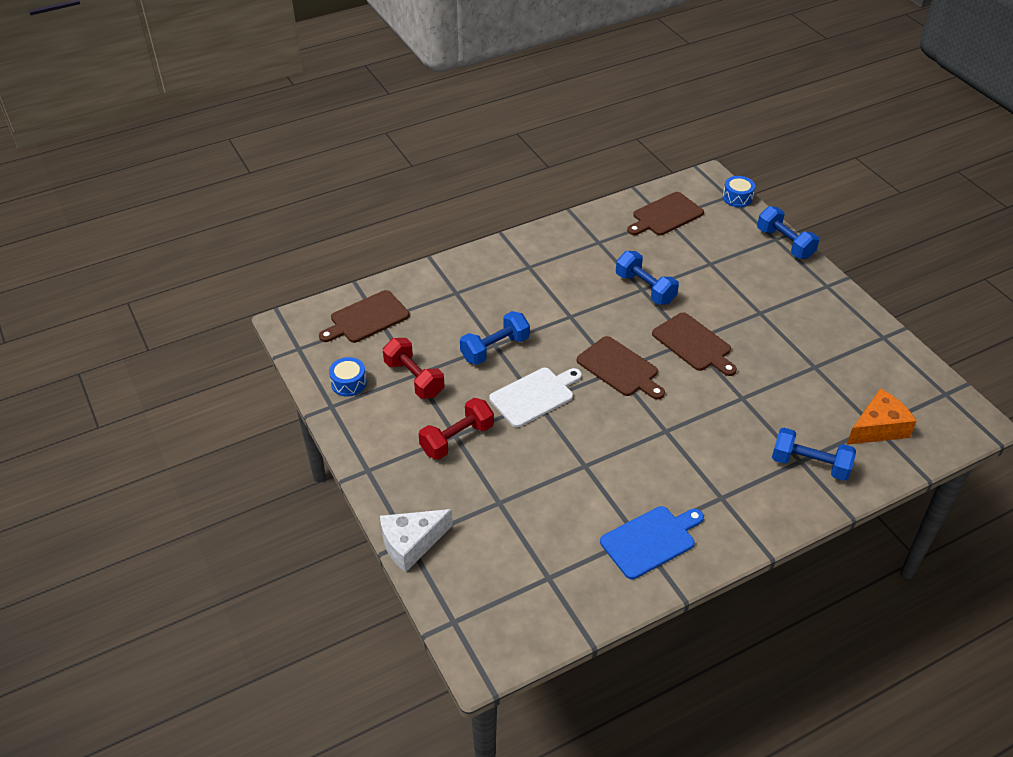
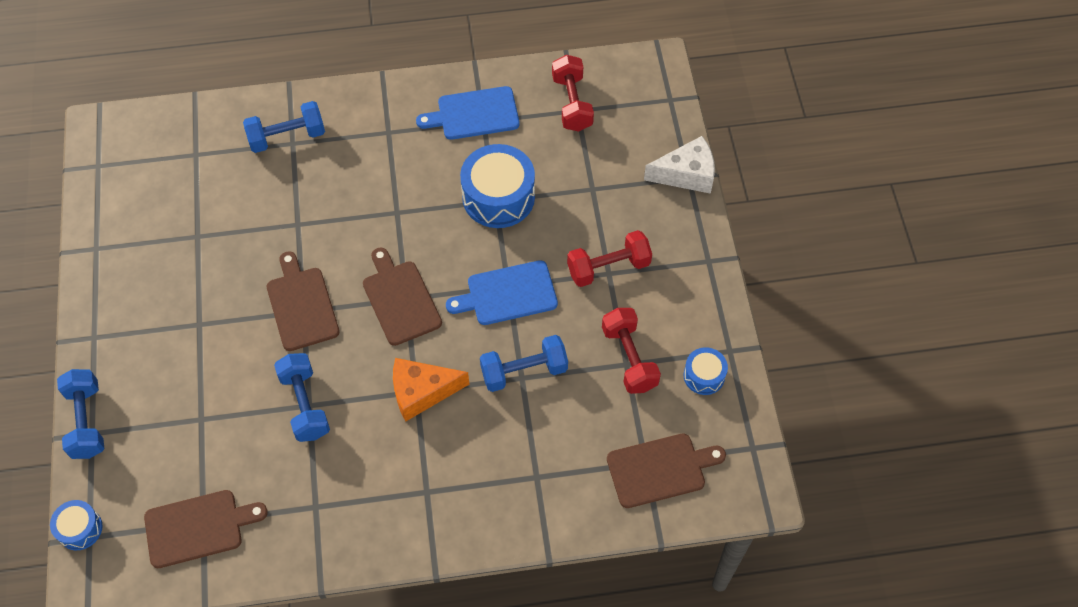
camera: 160 degrees left, 15 degrees up
white cutting board [489,368,582,427] -> blue cutting board [446,260,558,325]
blue dumbbell [772,427,856,481] -> blue dumbbell turned 60 degrees counterclockwise [243,101,325,153]
orange cheese [847,389,917,445] -> orange cheese moved to [393,358,469,421]
none -> blue drum [460,144,535,228]
none -> red dumbbell [552,55,594,132]

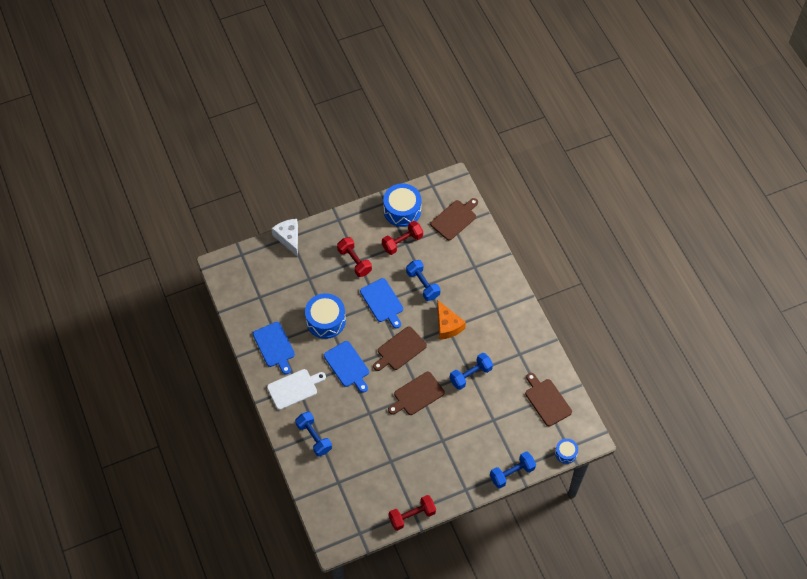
camera: 105 degrees left, 0 degrees up
red dumbbell [552,55,594,132] -> red dumbbell moved to [389,495,436,531]
brown cutting board [607,434,726,508] -> brown cutting board turned 75 degrees clockwise [430,198,478,240]
blue drum [684,347,728,395] -> blue drum [383,183,421,227], size x1.89
none -> white cutting board [267,369,326,410]
none -> blue cutting board [324,341,369,393]

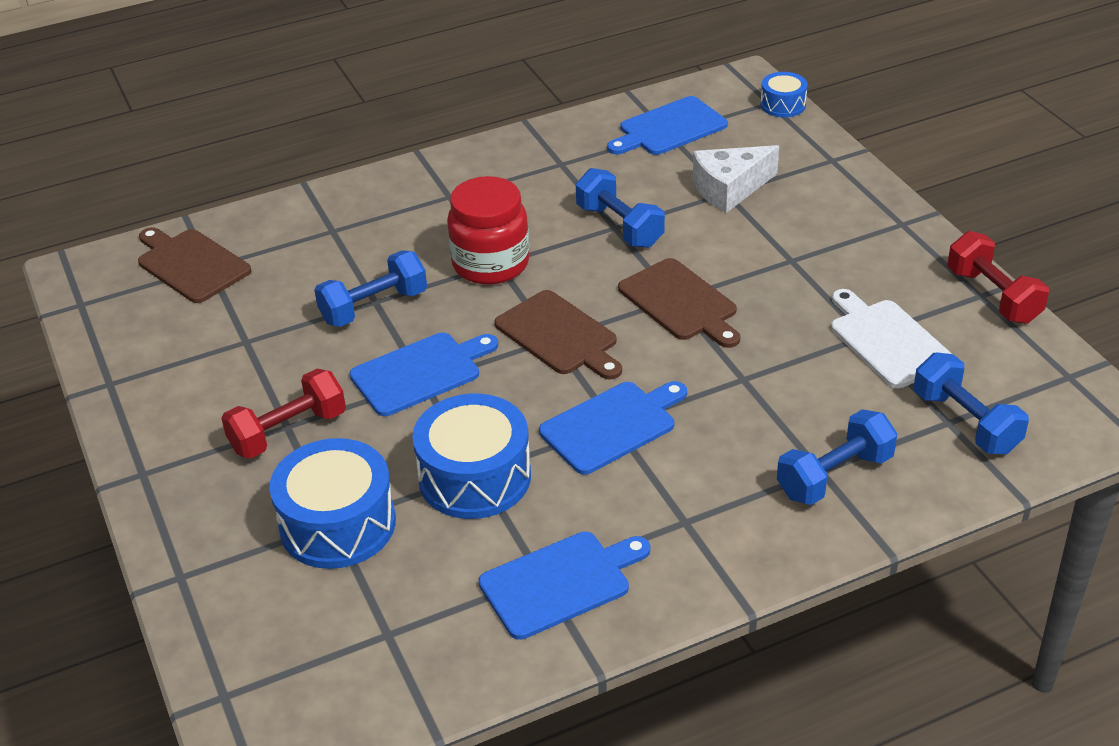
camera: 90 degrees left, 20 degrees down
white cutting board [267,369,326,410] -> white cutting board moved to [831,289,952,388]
white cheese [271,219,298,257] -> white cheese moved to [693,145,779,213]
red dumbbell [382,221,423,255] -> none
blue drum [383,183,421,227] -> blue drum moved to [269,438,396,569]
orange cheese [437,301,466,340] -> red jar [447,176,529,285]
blue dumbbell [490,451,536,489] -> blue dumbbell moved to [914,353,1029,454]
brown cutting board [525,373,572,427] -> blue cutting board [607,96,728,155]

